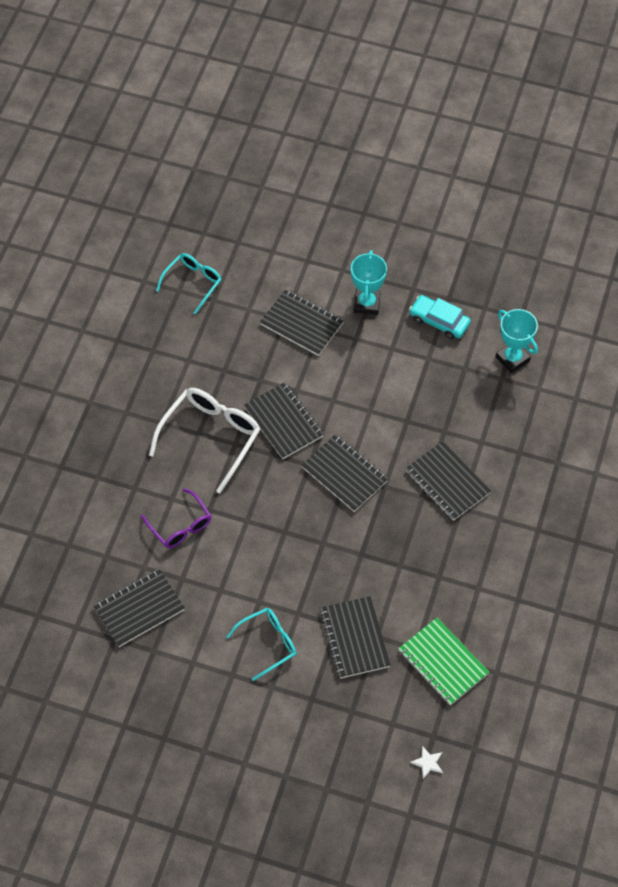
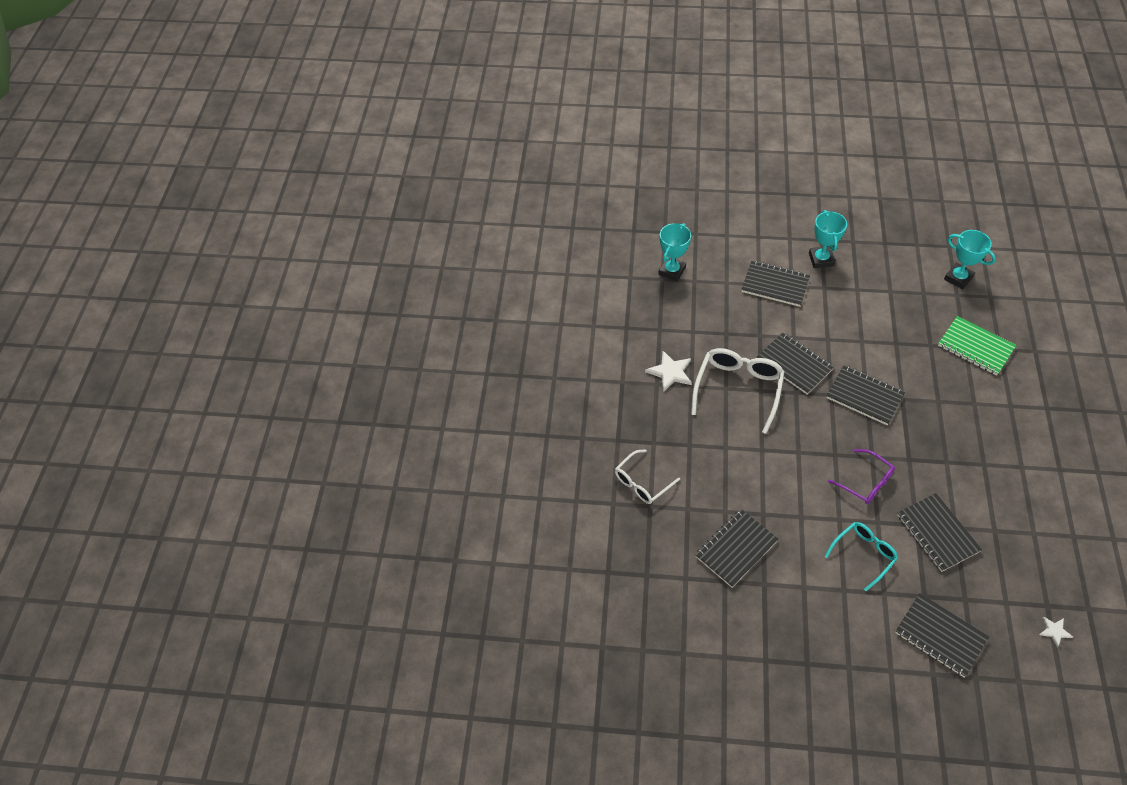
camera: 10 degrees left, 5 degrees down
purple glasses [141,489,211,548] -> purple glasses moved to [828,449,895,504]
turquoise glasses [156,253,222,314] -> turquoise trophy [658,223,691,281]
green notebook [398,618,489,705] -> green notebook moved to [938,316,1016,375]
black notebook [405,441,491,521] -> black notebook moved to [895,593,989,678]
turquoise car [409,295,471,339] -> none
none -> white glasses [615,449,680,504]
none -> white star [645,351,692,392]

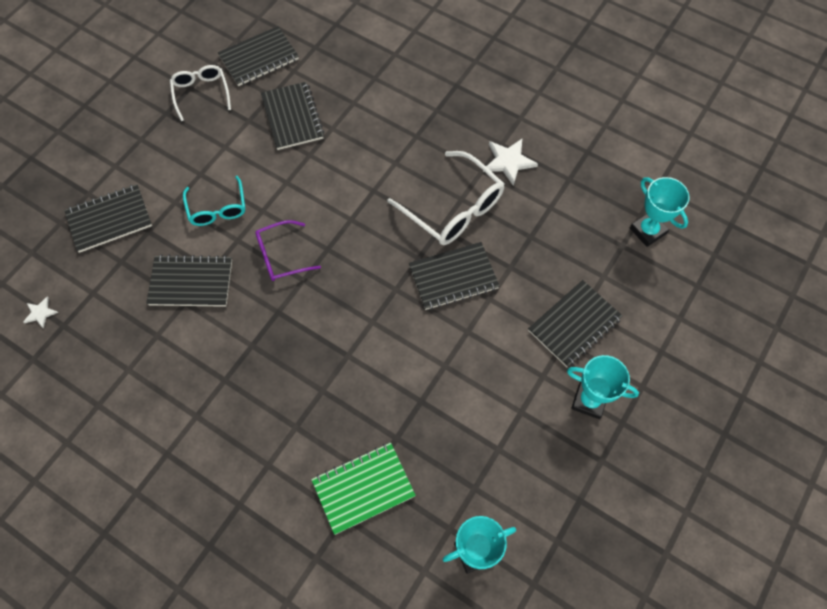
camera: 115 degrees right, 10 degrees up
white glasses [615,449,680,504] -> white glasses moved to [170,65,231,121]
black notebook [826,365,905,425] -> black notebook moved to [218,26,299,86]

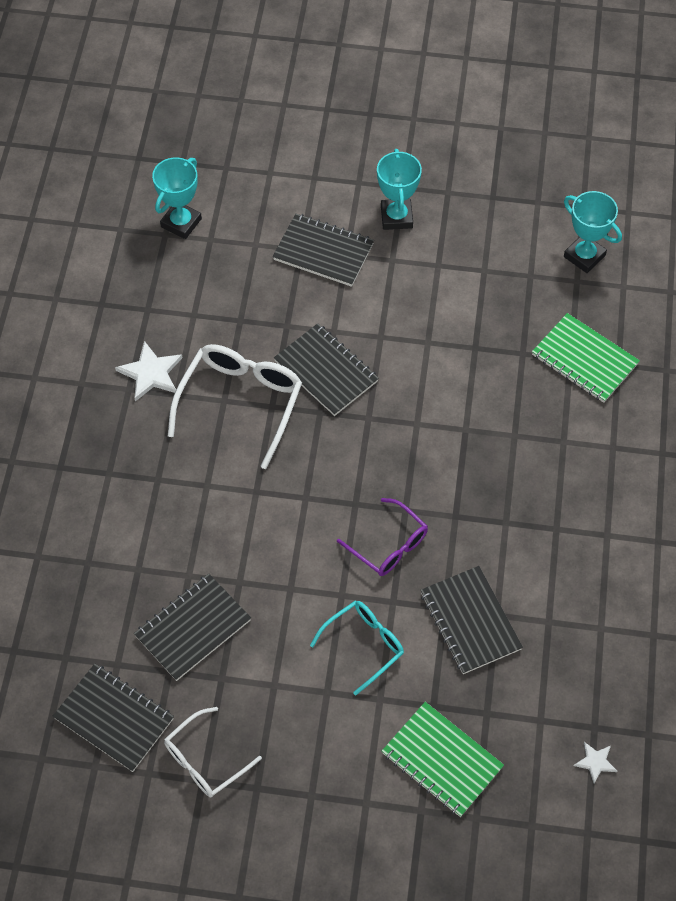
camera: 115 degrees left, 5 degrees down
black notebook [64,184,152,253] -> green notebook [382,702,504,817]

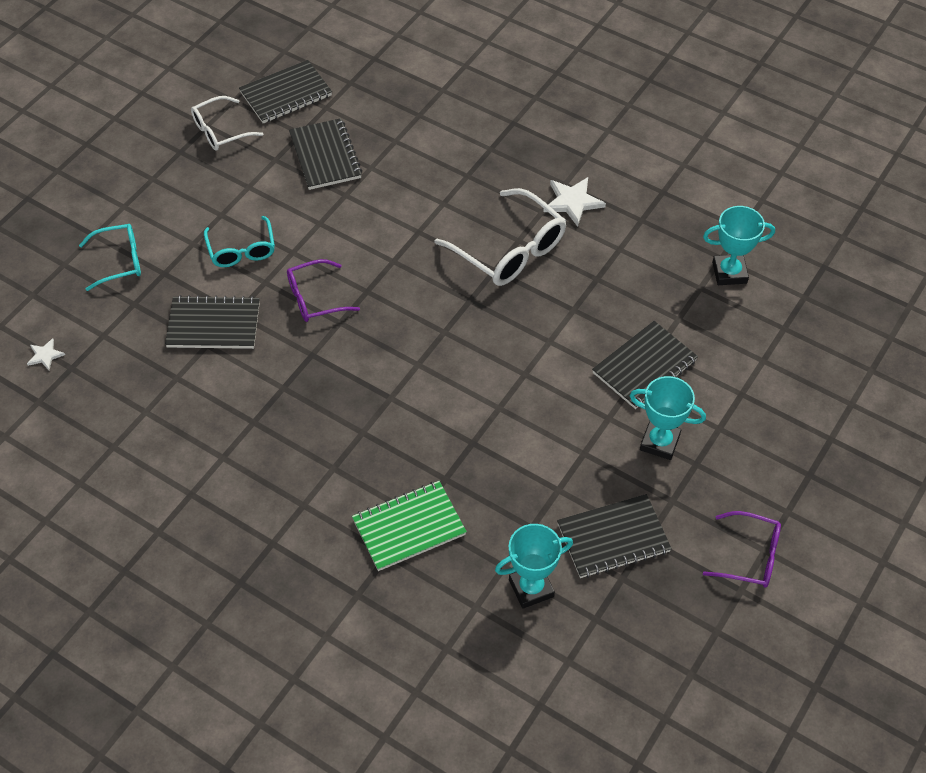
camera: 115 degrees right, 5 degrees down
turquoise trophy [152,157,202,239] -> turquoise trophy turned 60 degrees counterclockwise [703,206,775,285]
white glasses [164,707,262,797] -> white glasses turned 105 degrees counterclockwise [191,96,263,151]
black notebook [274,323,379,416] -> black notebook moved to [557,494,672,578]
green notebook [382,702,504,817] -> turquoise glasses [79,224,141,291]
none -> purple glasses [703,511,781,588]

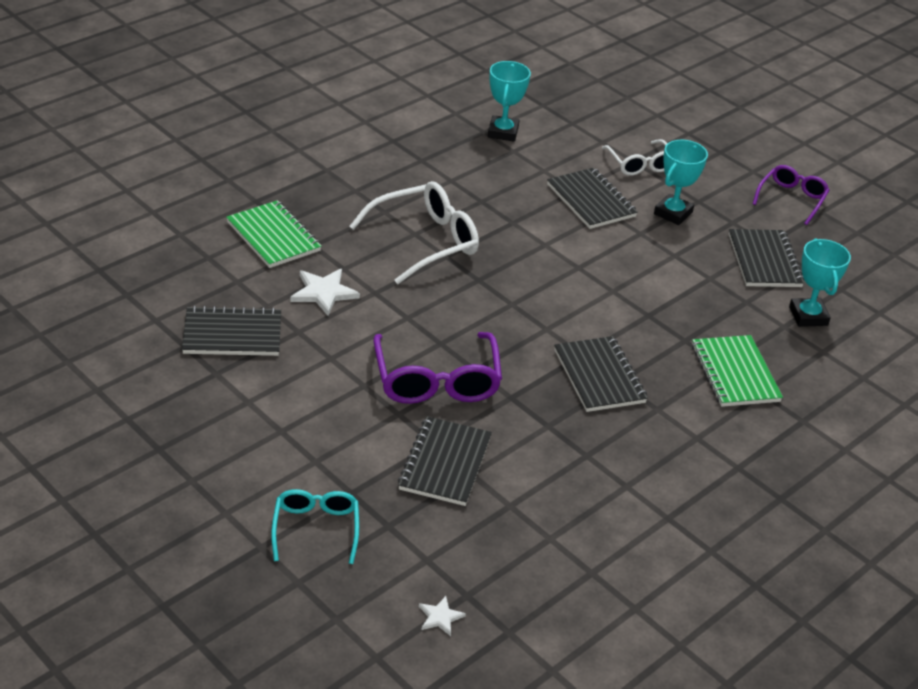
camera: 80 degrees left, 15 degrees down
white glasses [191,96,263,151] -> white glasses moved to [602,139,667,176]
turquoise glasses [204,216,275,267] -> none
black notebook [239,60,332,124] -> black notebook moved to [554,336,648,412]
purple glasses [287,259,360,322] -> purple glasses [373,332,502,404], size x1.62
white star [543,177,606,227] -> white star moved to [291,269,360,316]
none -> green notebook [226,200,322,268]

